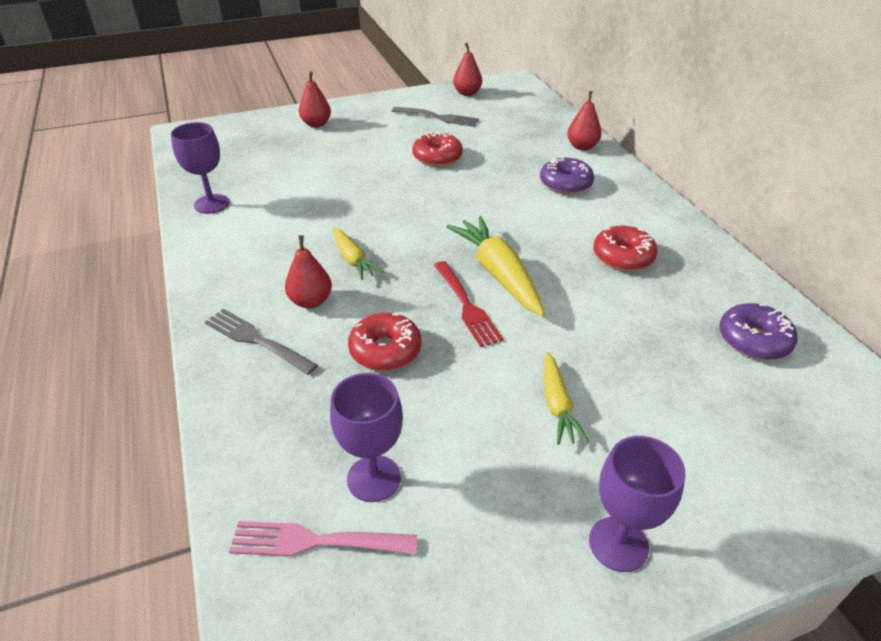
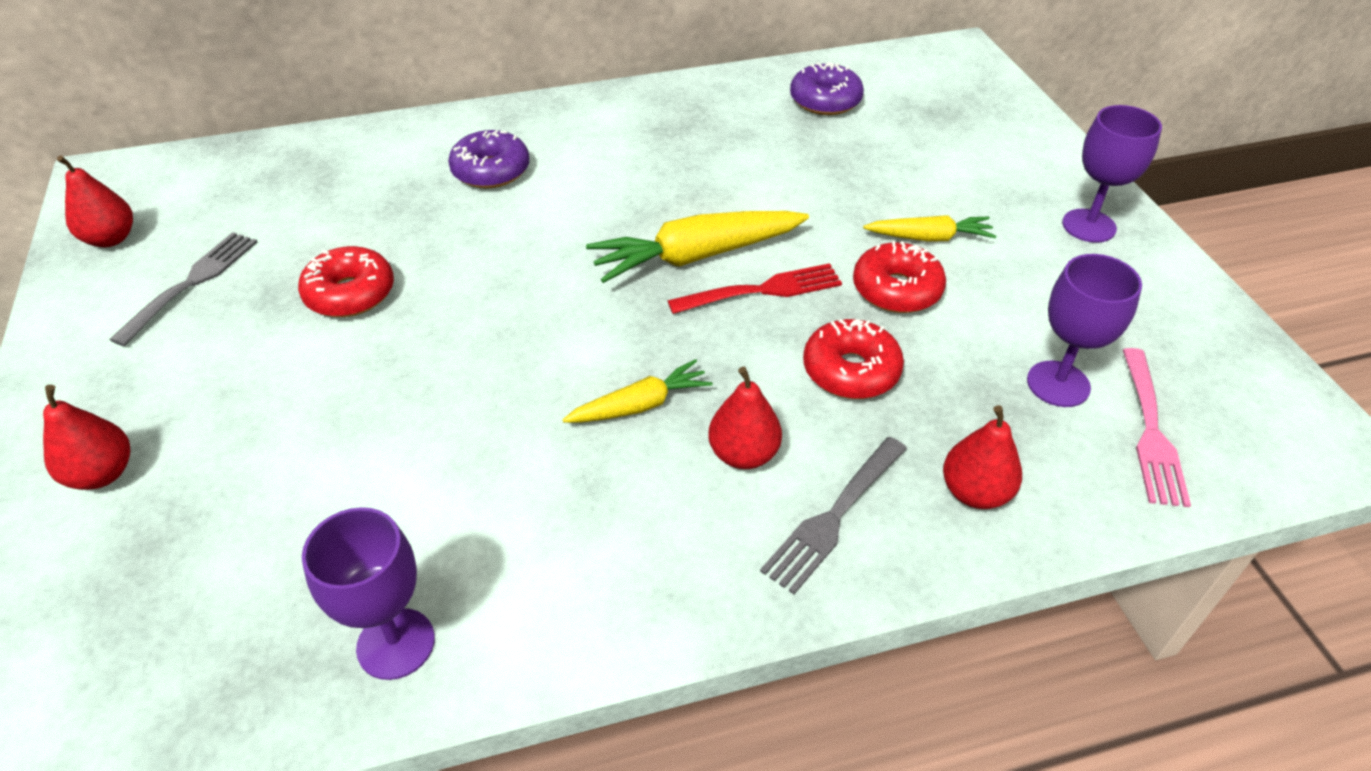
camera: 85 degrees left, 5 degrees up
red pear [567,91,602,150] -> red pear moved to [943,405,1022,509]
red donut [594,226,658,271] -> red donut moved to [853,241,946,313]

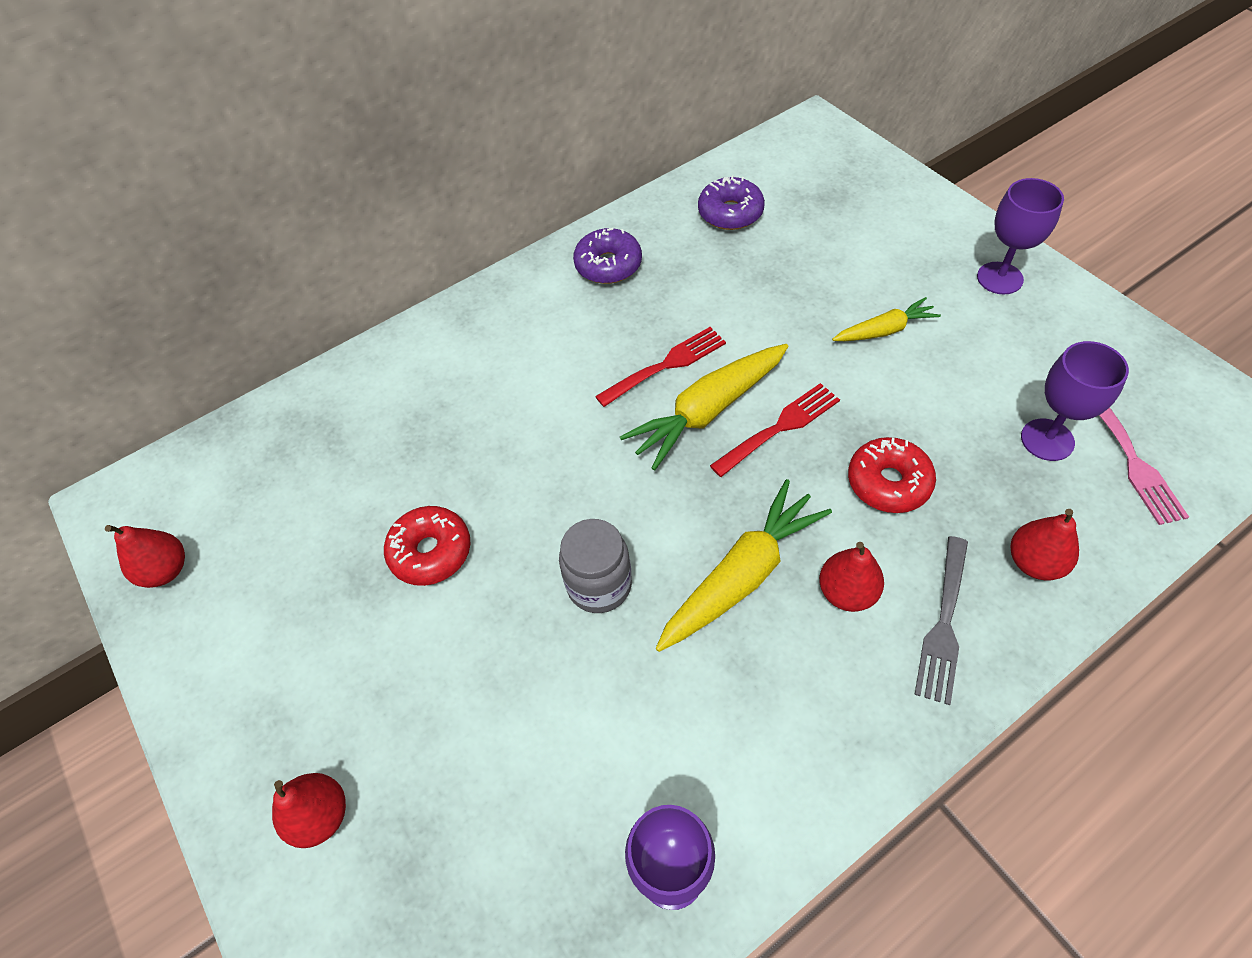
camera: 15 degrees left, 10 degrees up
grey fork [109,232,257,346] -> none
purple donut [448,130,529,188] -> purple donut moved to [573,228,642,284]
yellow carrot [562,359,713,423] -> yellow carrot [656,479,832,652], size x1.71
red donut [853,241,946,313] -> none
none -> grey jar [559,519,632,613]
none -> red fork [595,327,726,407]

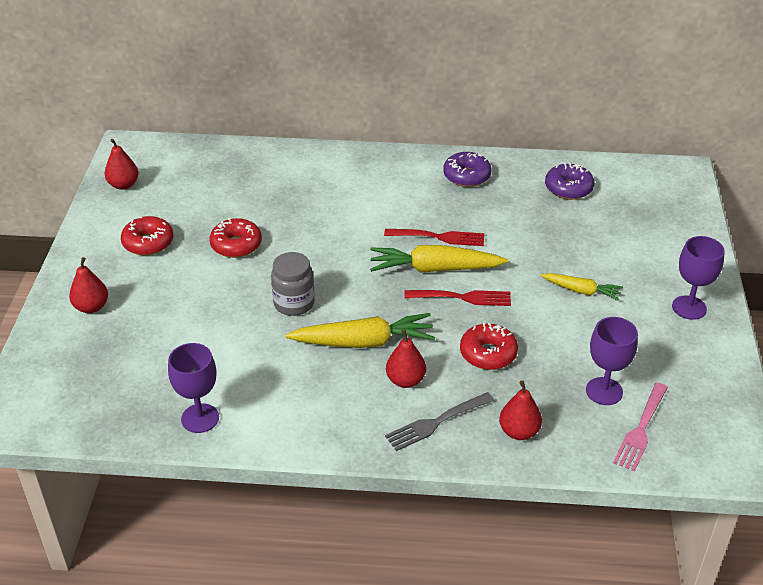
camera: 35 degrees right, 15 degrees down
none -> red donut [121,216,173,255]

